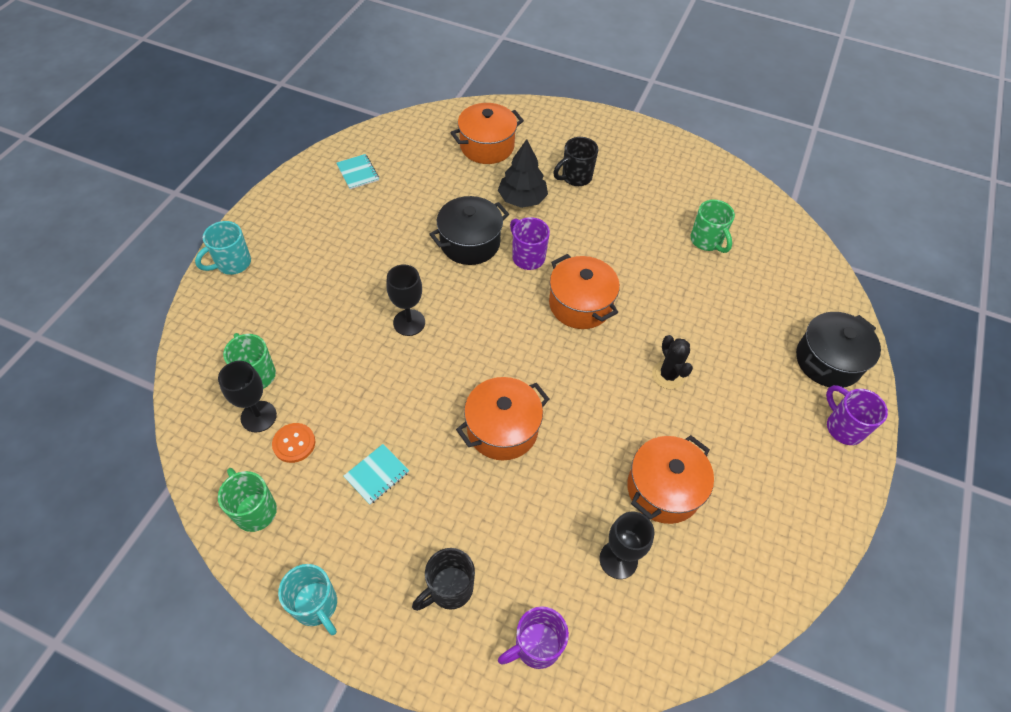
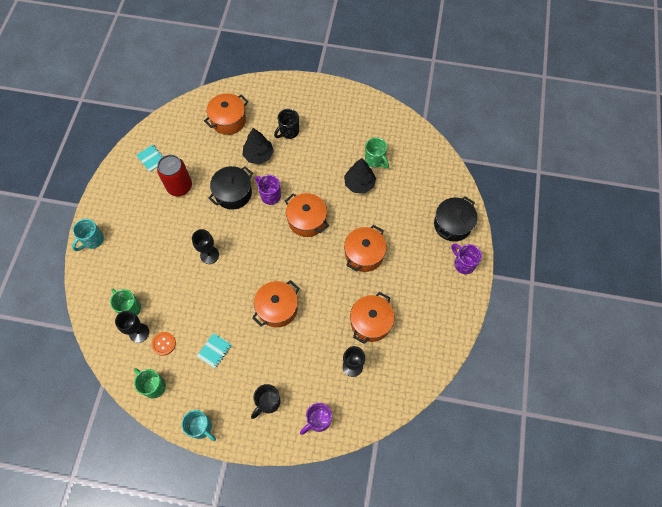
camera: 10 degrees left, 10 degrees up
black cactus [652,335,693,389] -> orange pot [344,225,387,272]
none -> red can [157,155,192,196]
none -> black tree [344,158,376,194]

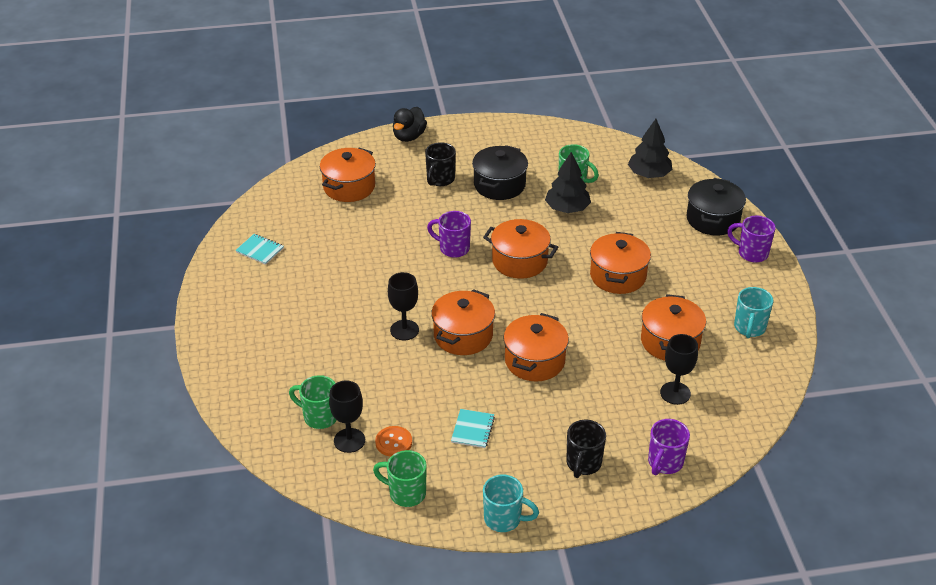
camera: 20 degrees left, 25 degrees down
turquoise mug [72,219,104,251] -> turquoise mug moved to [734,287,773,338]
red can [157,155,192,196] -> none
black pot [208,166,253,210] -> black pot moved to [472,145,528,200]
black tree [243,128,274,164] -> black tree moved to [628,119,673,178]
none -> black duck [393,107,427,142]
none -> orange pot [431,289,495,355]

